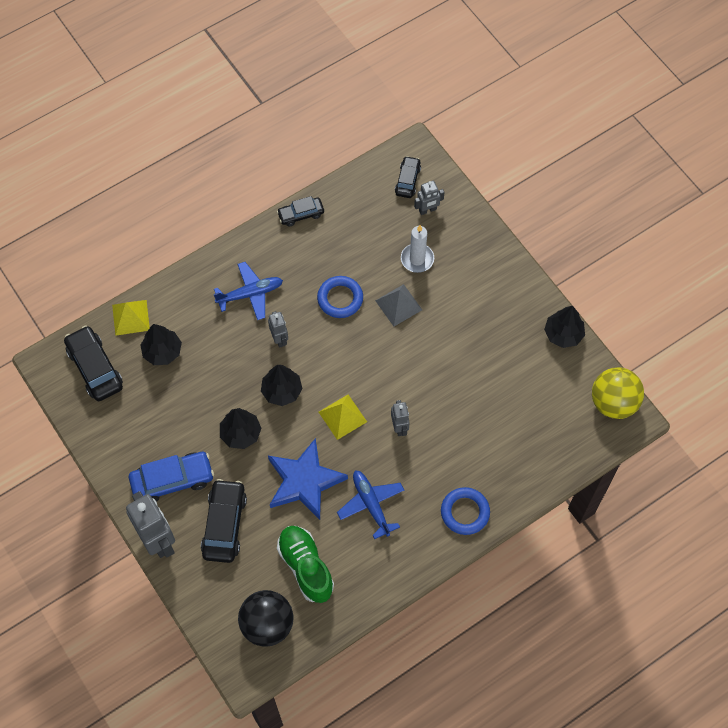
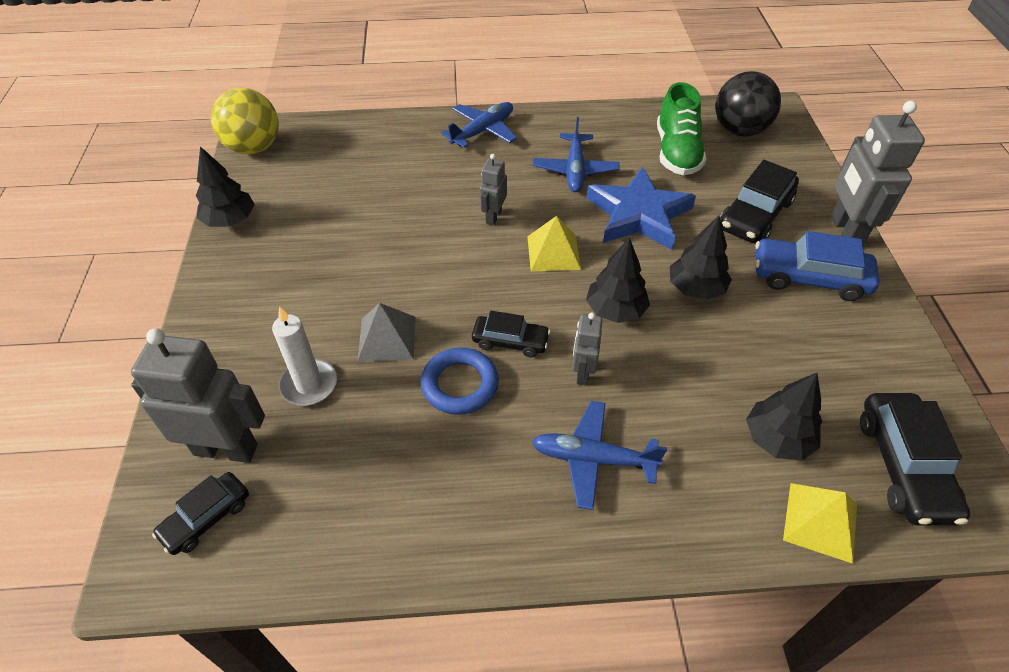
camera: 150 degrees left, 15 degrees down
black car [277,196,324,227] -> black car moved to [472,311,551,357]
grey robot [414,181,444,215] -> grey robot [131,328,265,463], size x1.90
blue ring [441,487,490,535] -> blue plane [441,102,517,148]

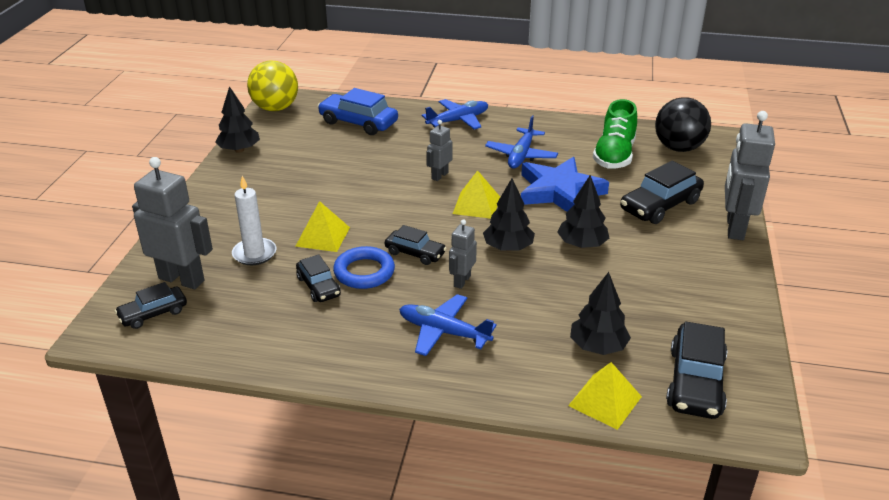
camera: 15 degrees right, 15 degrees down
grey pyramid [357,303,416,362] -> yellow pyramid [295,201,350,252]
blue car [755,231,880,301] -> blue car moved to [318,88,398,135]
none -> black car [296,254,341,302]

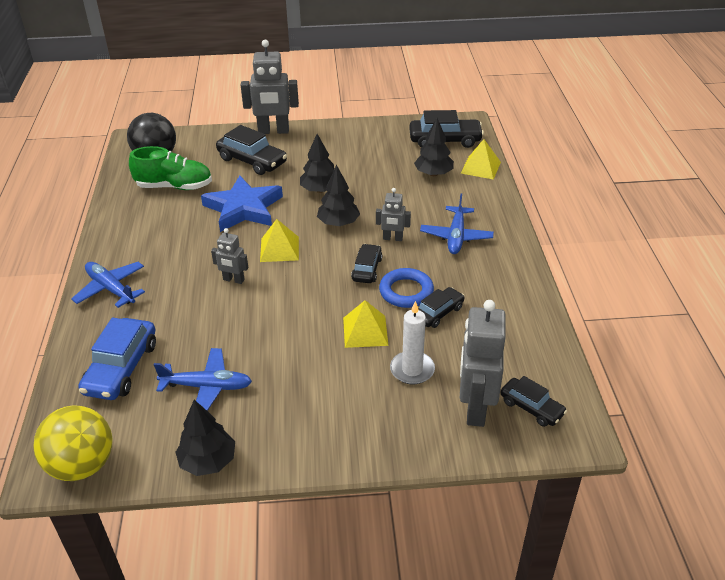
camera: 105 degrees left, 5 degrees up
blue plane [485,115,558,169] -> blue plane moved to [154,348,252,411]

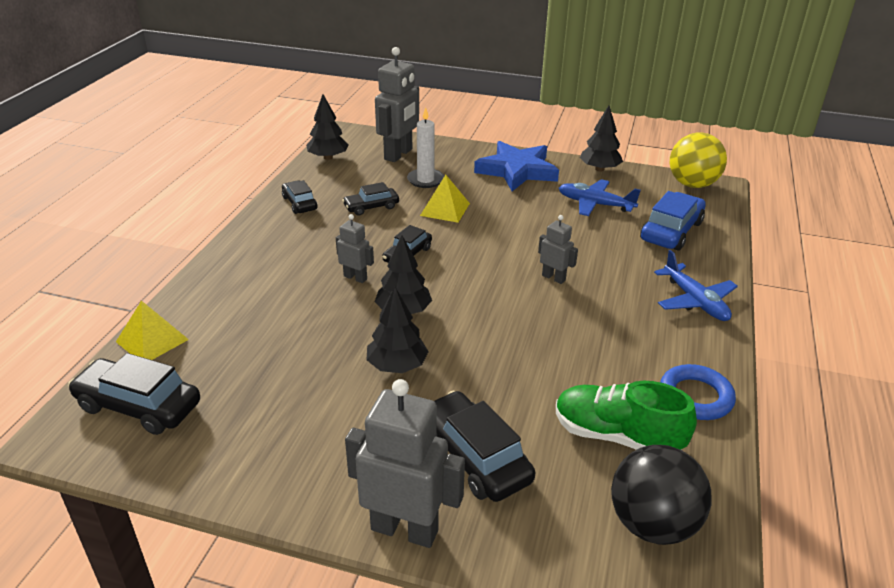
camera: 160 degrees left, 5 degrees down
blue star [201,176,283,232] -> blue star moved to [474,141,559,191]
yellow pyramid [260,219,299,262] -> none
blue ring [379,268,434,308] -> blue ring moved to [660,364,736,420]
black tree [414,118,454,176] -> black tree moved to [306,95,349,160]
blue plane [420,194,494,254] -> none
black car [500,376,567,427] -> black car moved to [282,180,318,214]

